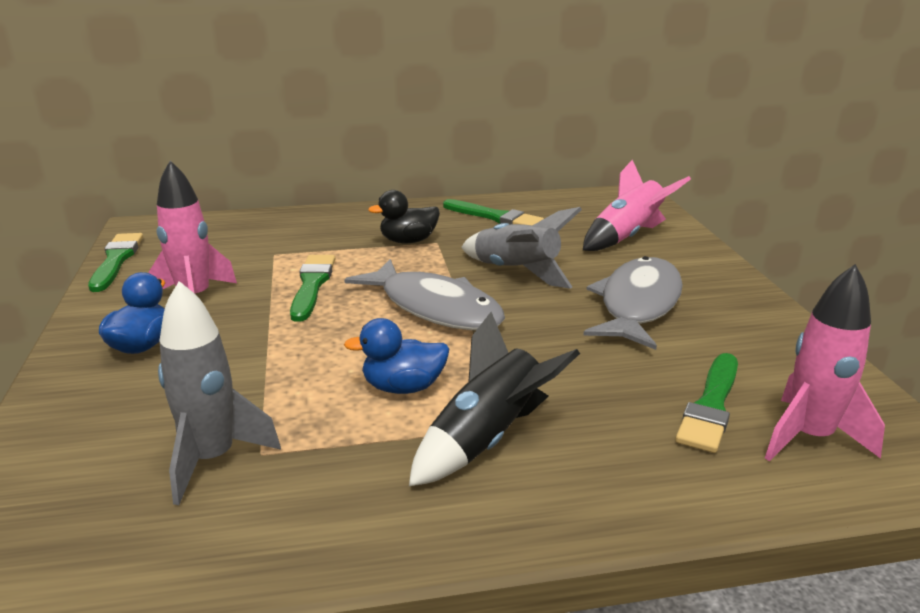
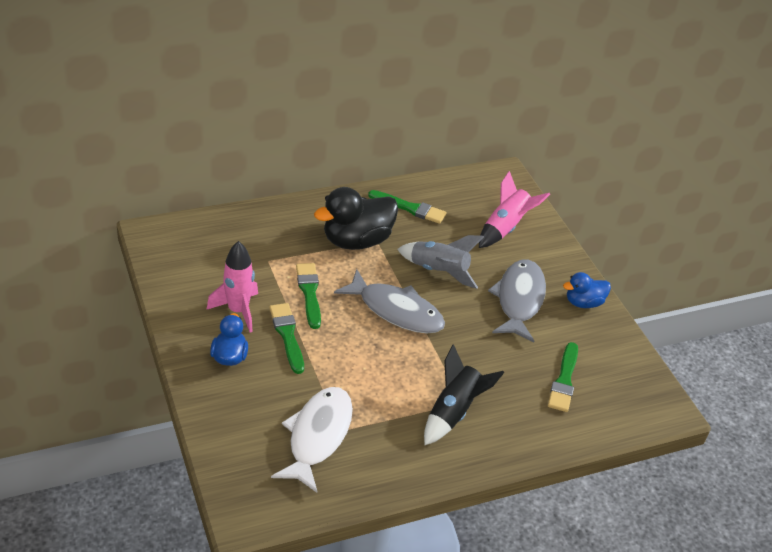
camera: 15 degrees left, 15 degrees up
green brush [88,233,143,292] -> green brush moved to [269,303,304,374]
grey rocket [158,281,281,505] -> white fish [271,387,353,493]
blue duck [344,318,449,394] -> blue duck moved to [563,272,611,308]
black duck [368,190,440,243] -> black duck [314,187,398,250], size x1.79
pink rocket [765,264,885,461] -> none

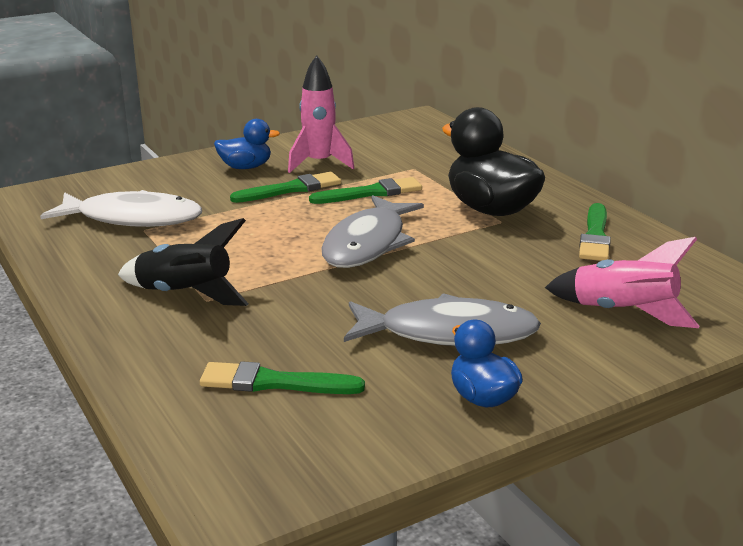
camera: 85 degrees right, 15 degrees down
grey rocket [397,235,484,289] -> none

